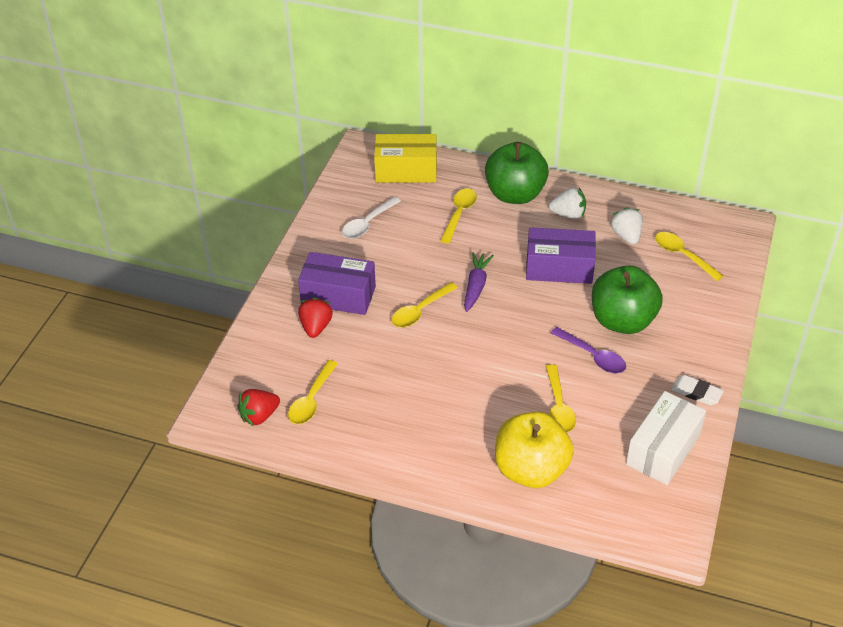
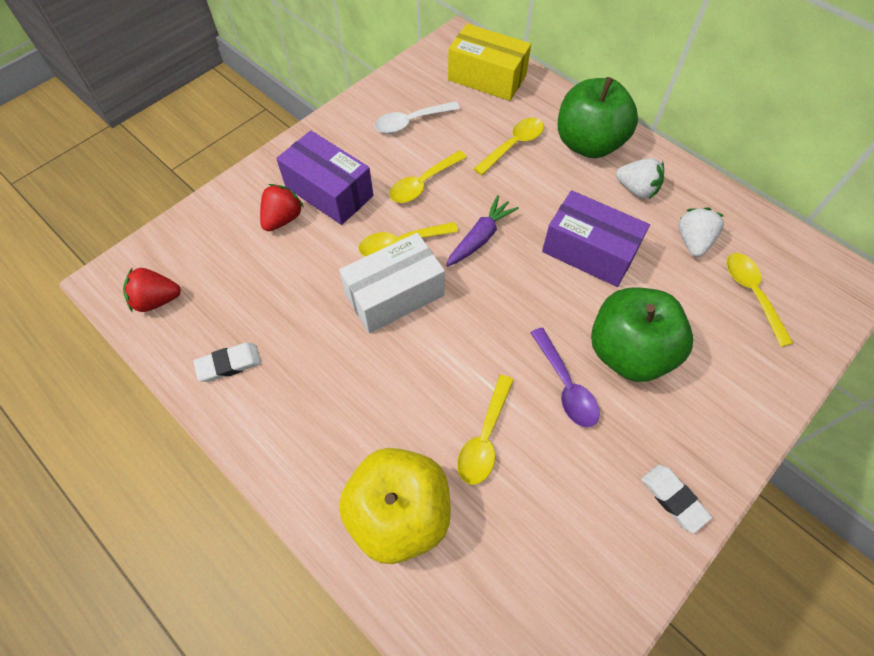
camera: 25 degrees right, 15 degrees up
yellow spoon [288,360,338,424] -> yellow spoon moved to [389,150,467,203]
white box [626,391,706,485] -> white box moved to [339,233,445,333]
none -> white eraser [193,343,261,382]

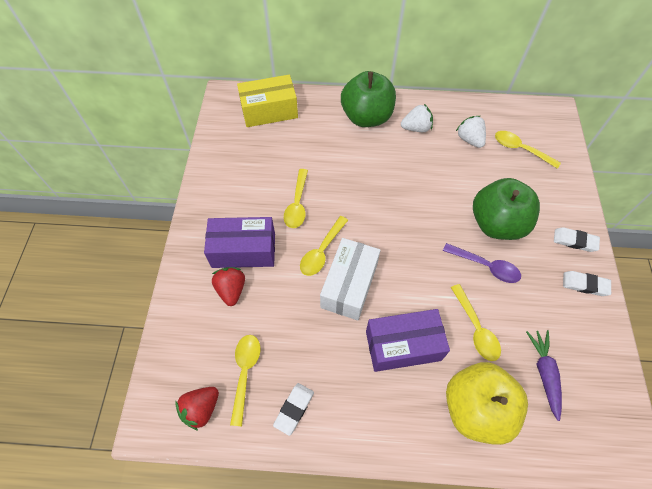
camera: 40 degrees left, 0 degrees up
white spoon [374,101,460,134] -> none
purple carrot [446,195,519,266] -> purple carrot moved to [526,330,562,421]
yellow spoon [473,118,544,175] -> yellow spoon moved to [230,335,261,426]
purple box [542,190,650,287] -> purple box moved to [366,309,450,372]
none -> white eraser [554,227,600,252]

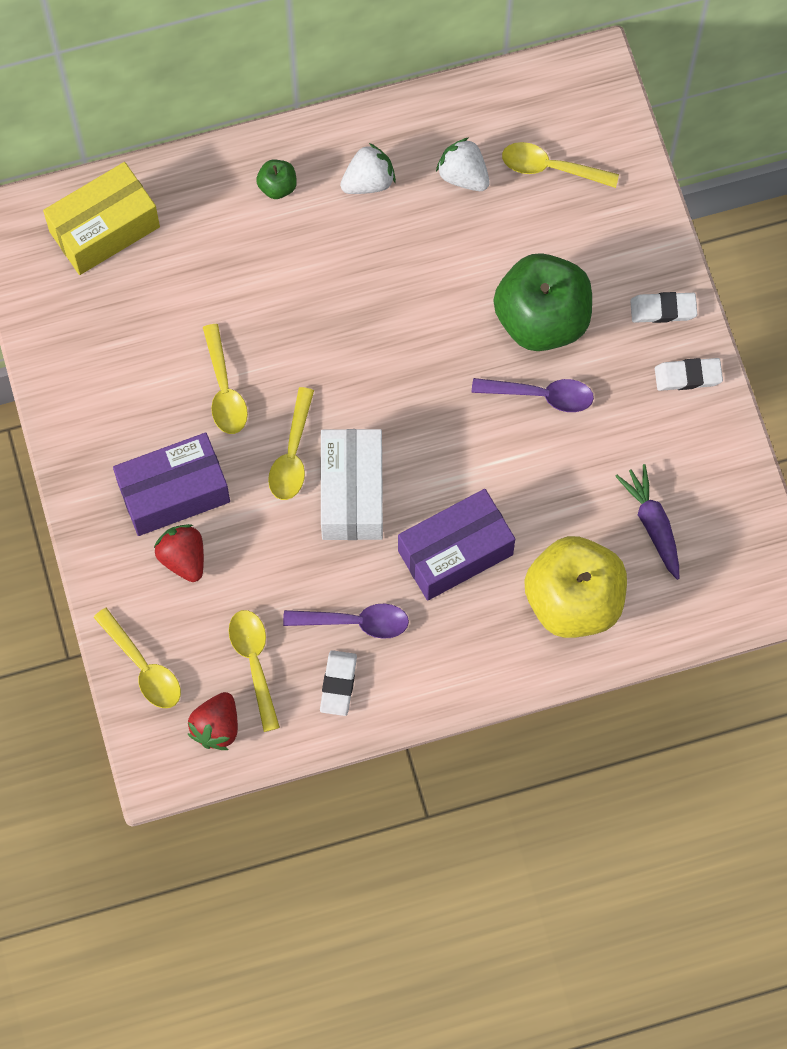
camera: 20 degrees left, 10 degrees up
green apple [341,71,396,127] -> green apple [256,160,297,199], size x0.42
yellow spoon [451,284,501,361] -> yellow spoon moved to [93,608,181,708]
none -> purple spoon [283,604,409,639]

